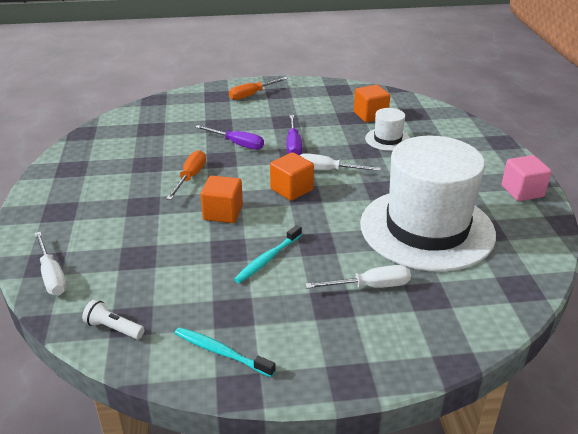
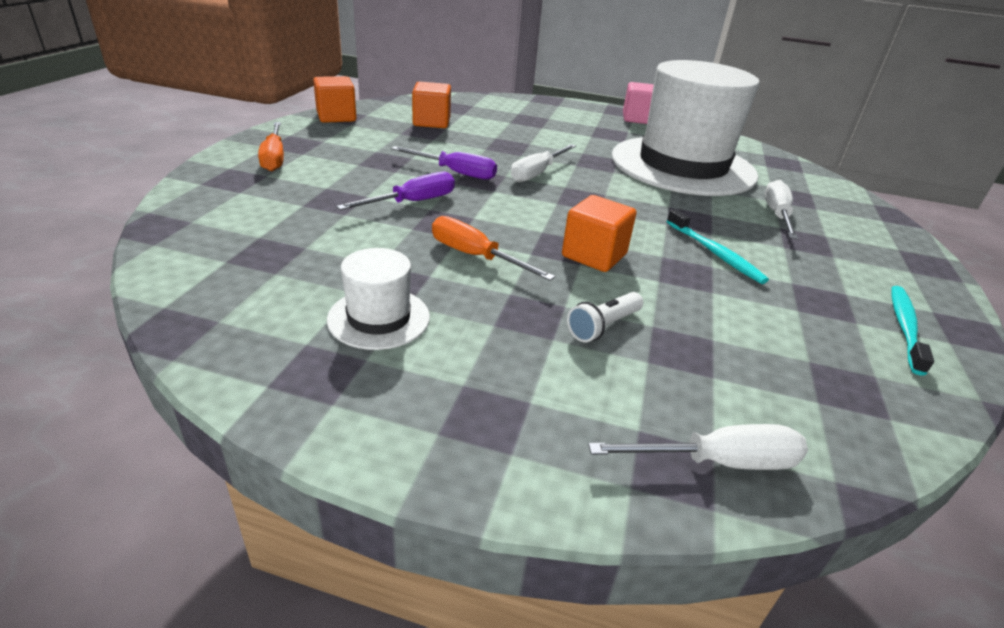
camera: 70 degrees left, 0 degrees up
white flashlight [82,299,145,339] -> white flashlight moved to [567,292,643,342]
turquoise toothbrush [174,327,276,377] -> turquoise toothbrush turned 150 degrees clockwise [891,286,934,375]
orange cube [270,152,314,201] -> orange cube moved to [313,76,357,123]
white hat [365,108,410,151] -> white hat moved to [327,248,430,350]

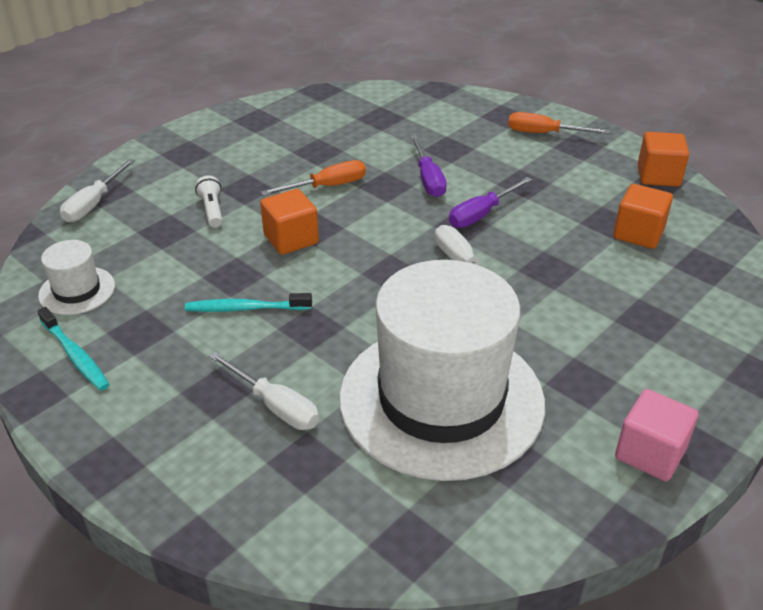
camera: 120 degrees right, 5 degrees up
white hat [327,248,430,350] -> white hat moved to [38,240,115,315]

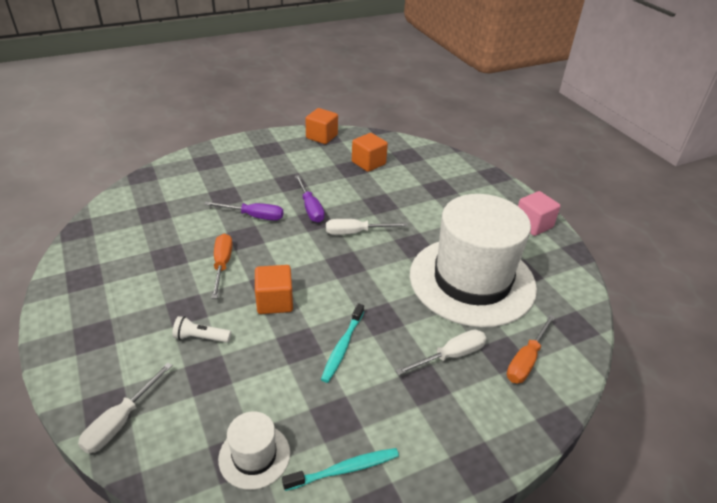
camera: 70 degrees left, 0 degrees up
white screwdriver [60,159,135,222] -> white screwdriver turned 75 degrees clockwise [78,363,173,454]
orange screwdriver [508,112,610,134] -> orange screwdriver moved to [507,314,555,383]

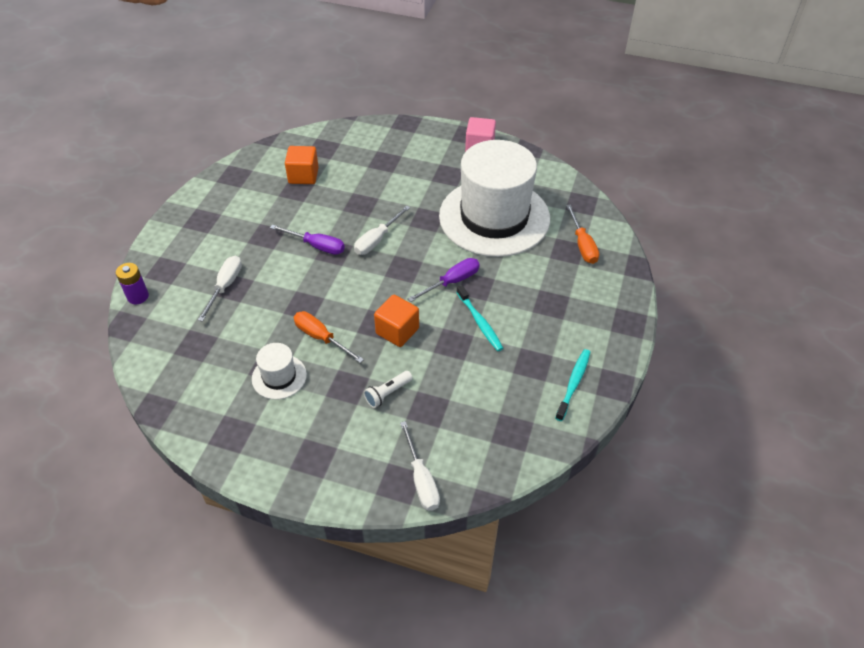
camera: 45 degrees left, 10 degrees up
purple screwdriver [204,202,283,221] -> purple screwdriver moved to [408,258,480,302]
white hat [218,412,290,490] -> white hat moved to [252,343,307,400]
orange cube [305,108,338,144] -> none
white screwdriver [395,329,487,375] -> white screwdriver moved to [198,256,242,322]
none -> purple battery [116,263,149,304]

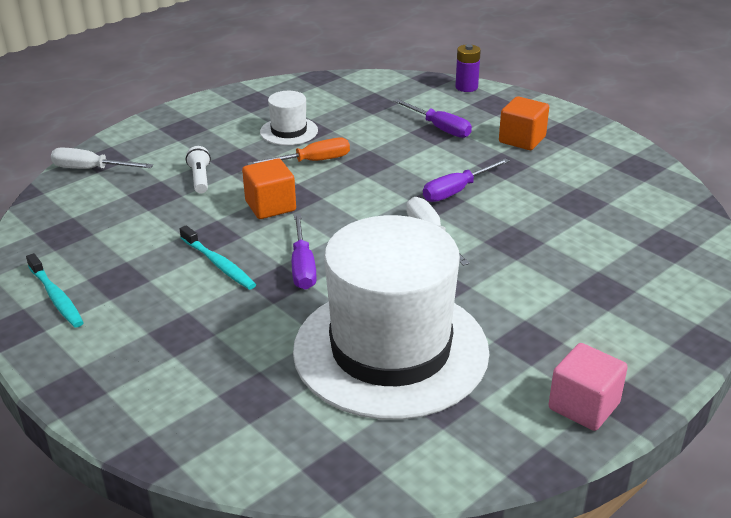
camera: 120 degrees right, 15 degrees down
white screwdriver [198,256,242,322] -> purple screwdriver [393,99,472,138]
orange cube [285,146,319,184] -> orange cube moved to [499,96,549,150]
turquoise toothbrush [456,285,503,351] -> turquoise toothbrush turned 135 degrees counterclockwise [180,225,256,290]
orange screwdriver [566,204,599,264] -> none

